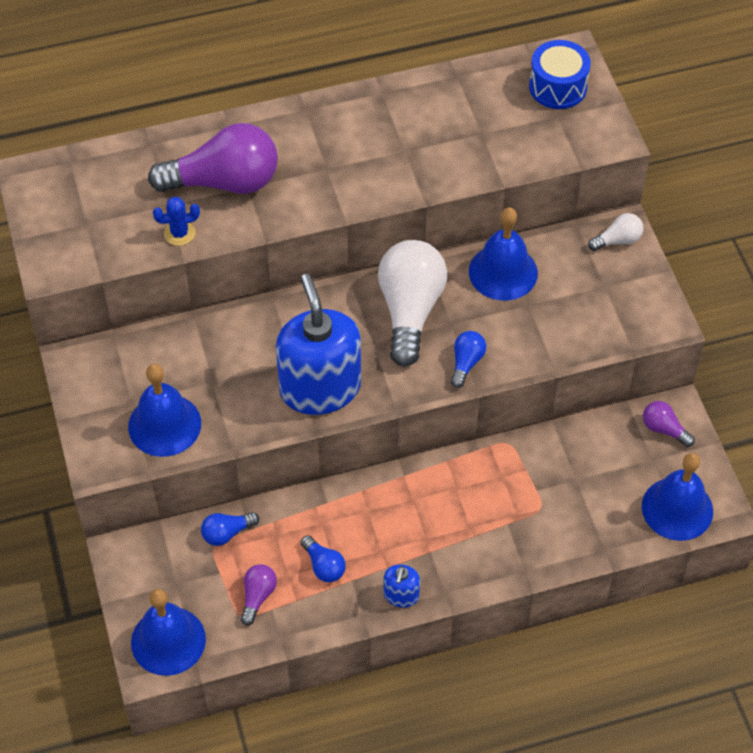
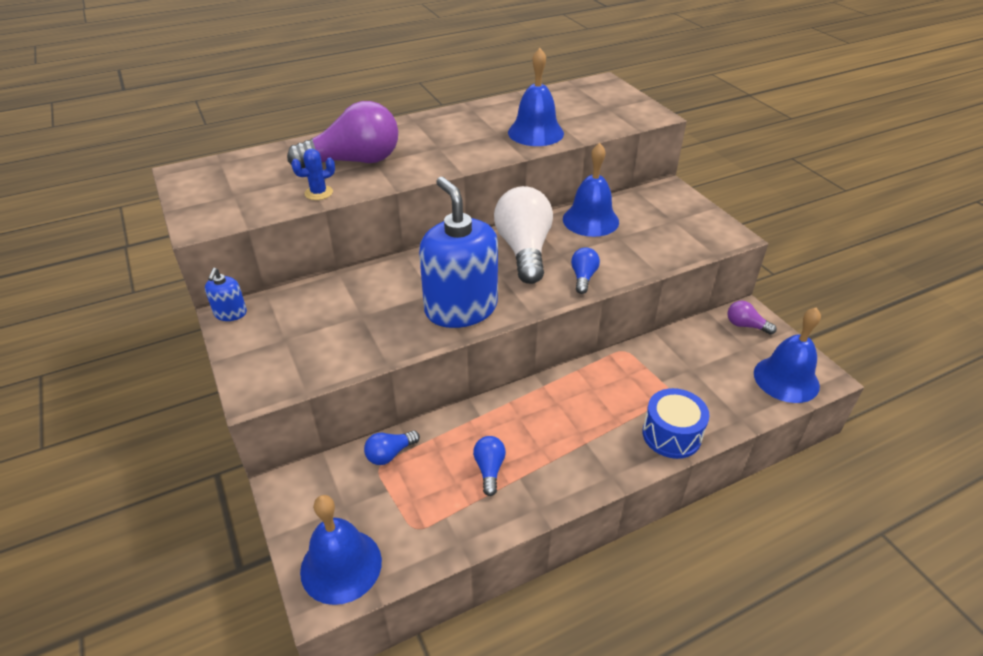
camera: 10 degrees left, 15 degrees down
blue bell [128,364,201,457] -> blue bell moved to [508,48,564,146]
purple light bulb [241,564,277,626] -> none
blue light bulb [301,535,346,582] -> blue light bulb turned 135 degrees counterclockwise [473,436,506,496]
blue soap dispenser [384,564,420,608] -> blue soap dispenser moved to [205,268,247,321]
blue drum [529,40,591,109] -> blue drum moved to [643,388,709,459]
white light bulb [588,213,643,251] -> none

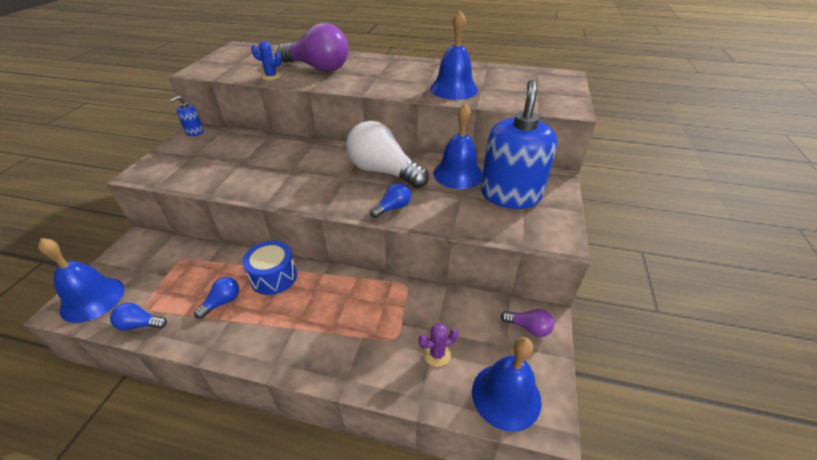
camera: 40 degrees right, 0 degrees up
blue light bulb [364,430,420,465] -> blue light bulb moved to [110,303,167,330]
blue soap dispenser [419,177,498,328] -> blue soap dispenser moved to [481,80,558,209]
white light bulb [494,186,553,284] -> white light bulb turned 90 degrees counterclockwise [346,121,429,188]
blue drum [643,388,709,459] -> blue drum moved to [242,241,297,295]
purple light bulb [727,301,777,335] -> purple light bulb turned 135 degrees clockwise [501,309,554,337]
none -> purple cactus [419,323,459,367]

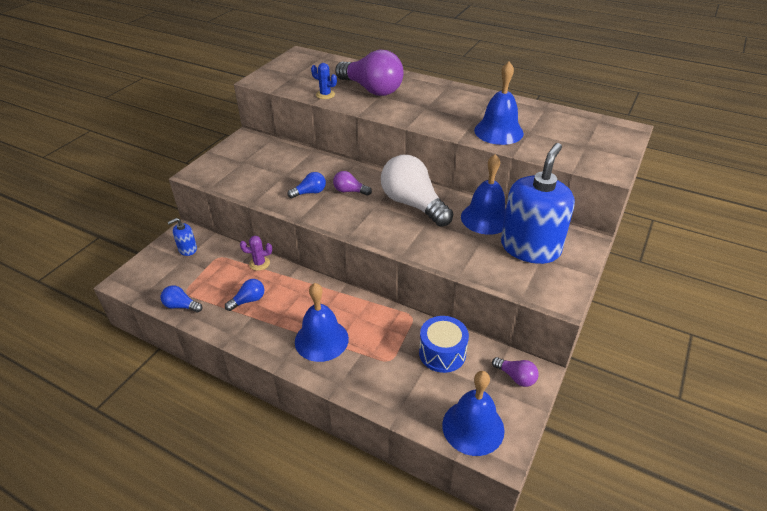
camera: 15 degrees right, 0 degrees up
blue bell [38,238,124,323] -> blue bell moved to [295,283,349,362]
blue soap dispenser [170,96,204,136] -> blue soap dispenser moved to [167,218,197,256]
blue drum [242,241,297,295] -> blue drum moved to [419,316,469,373]
blue light bulb [370,183,411,218] -> blue light bulb moved to [287,172,326,198]
purple cactus [419,323,459,367] -> purple cactus moved to [240,236,272,271]
none -> purple light bulb [333,171,372,196]

